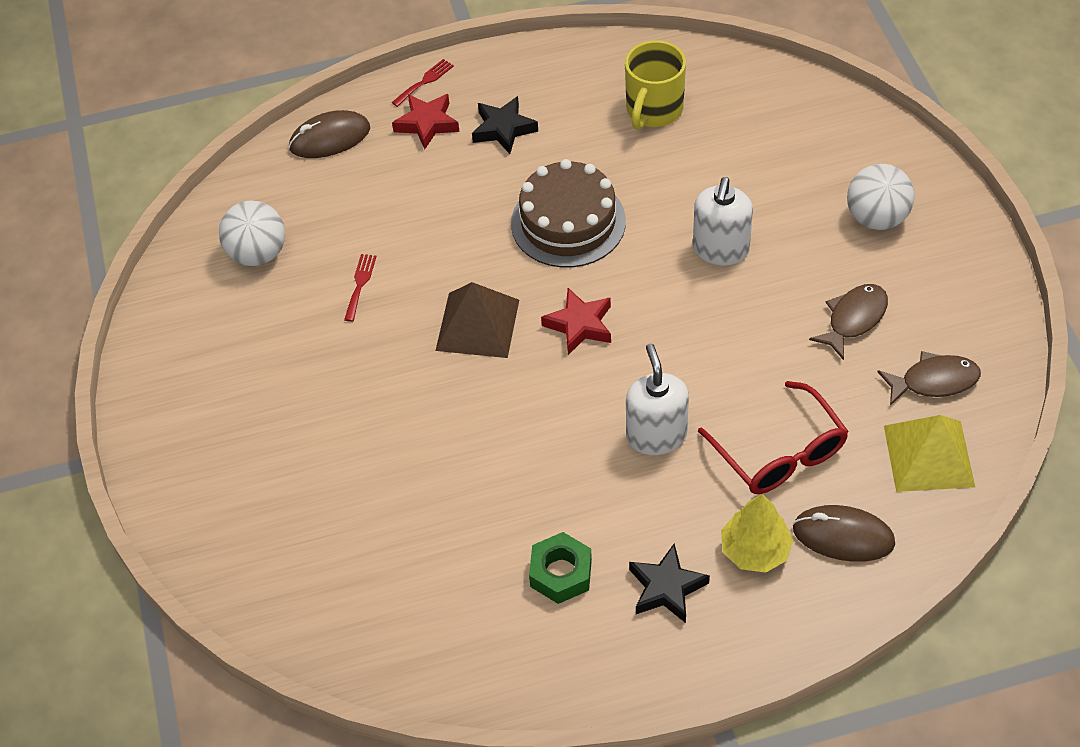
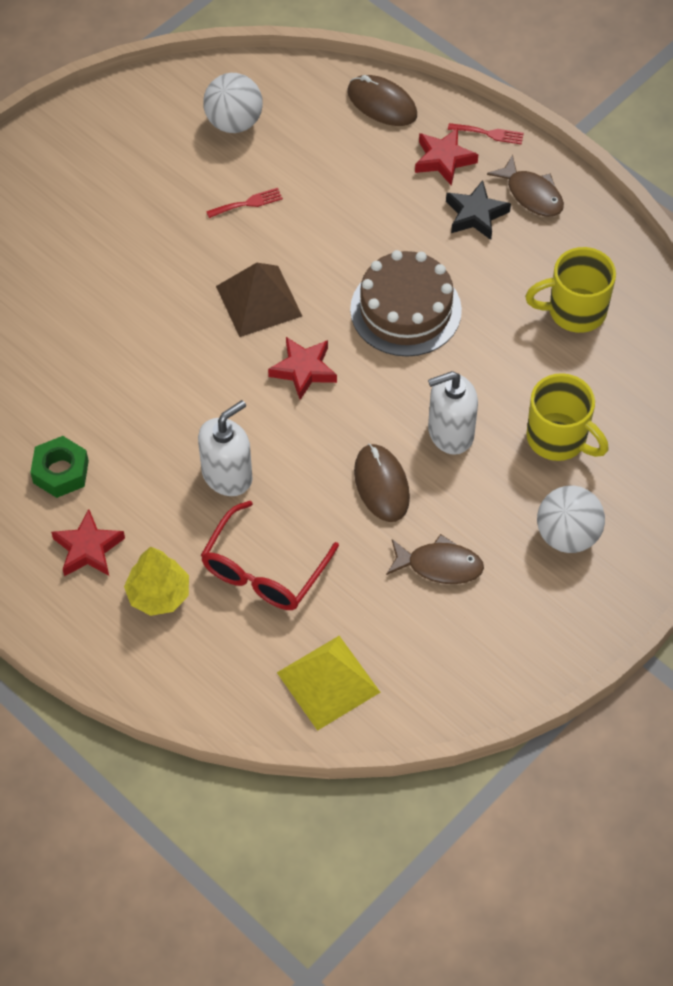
camera: 55 degrees right, 5 degrees up
black star [629,544,710,623] -> red star [51,509,125,576]
brown mouse [793,505,895,562] -> brown mouse moved to [354,444,410,522]
brown fish [877,351,981,406] -> brown fish moved to [487,155,564,217]
none -> yellow mug [526,373,609,461]

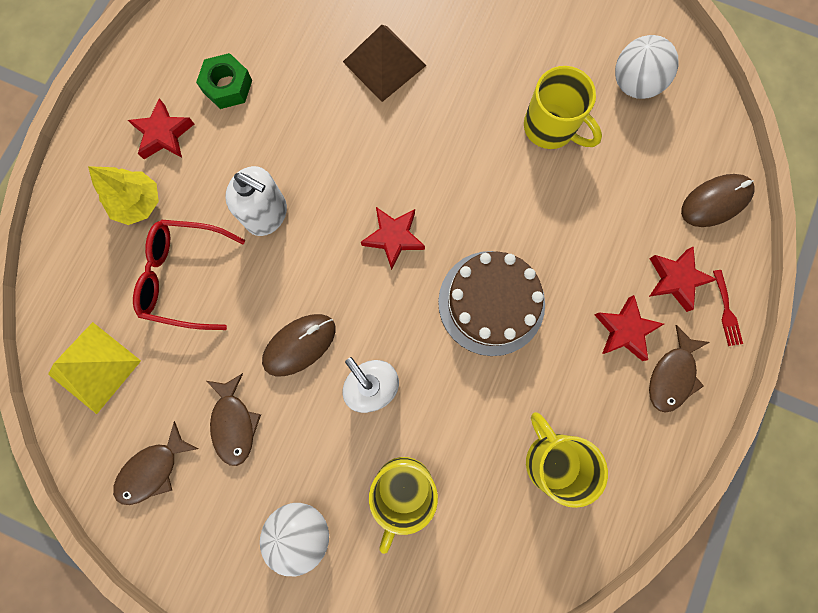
camera: 70 degrees right, 20 degrees up
red fork [206,188,283,218] -> yellow mug [524,66,602,149]
brown pyramid [216,263,302,337] -> brown pyramid moved to [343,25,426,102]
brown mouse [348,75,417,126] -> brown mouse turned 45 degrees clockwise [681,174,755,227]
black star [446,180,511,240] -> red star [594,295,664,361]
none -> brown fish [113,421,199,505]

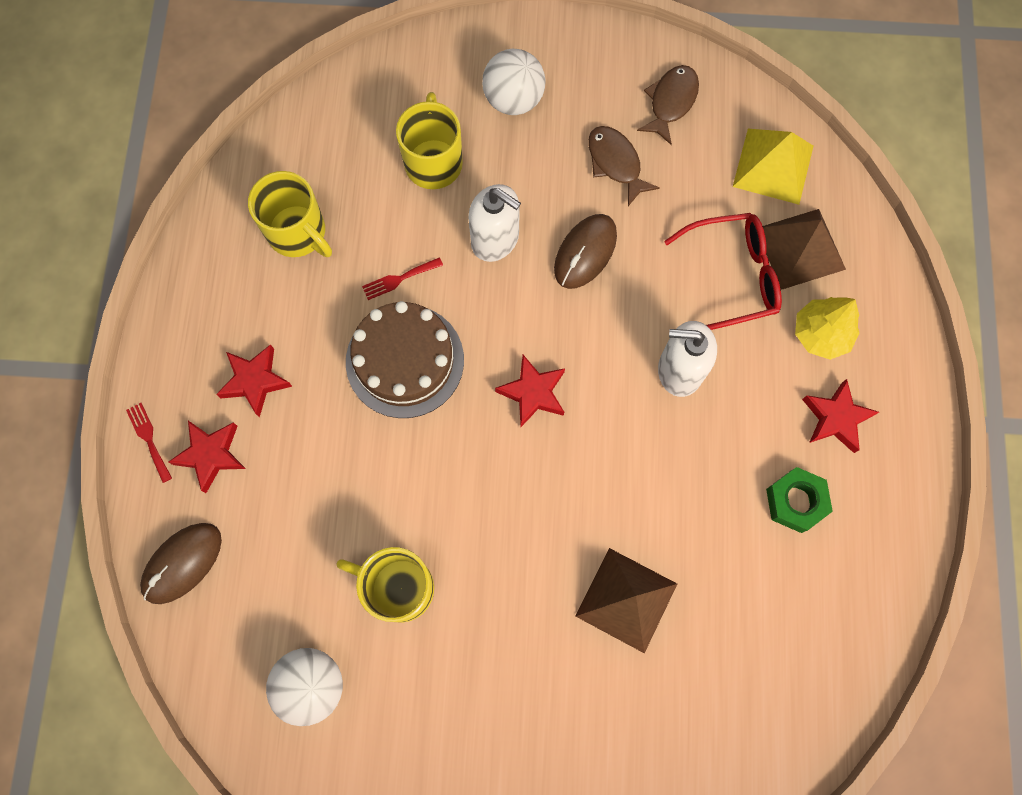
camera: 160 degrees right, 5 degrees down
brown fish [649,325,710,413] -> none
none -> red fork [362,257,443,300]
none -> brown pyramid [763,209,846,290]

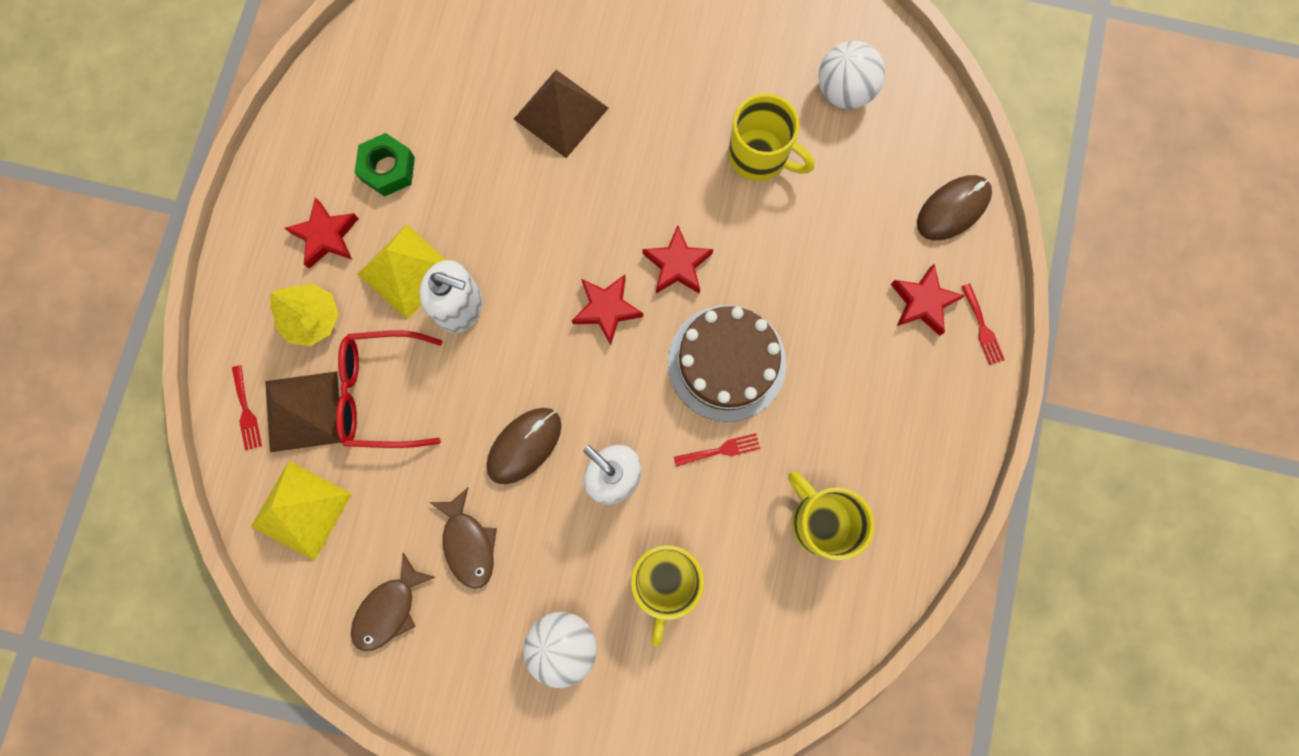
camera: 170 degrees left, 5 degrees up
red star [216,344,293,418] -> red star moved to [642,225,713,294]
none -> red fork [232,365,262,450]
none -> yellow pyramid [357,224,446,319]

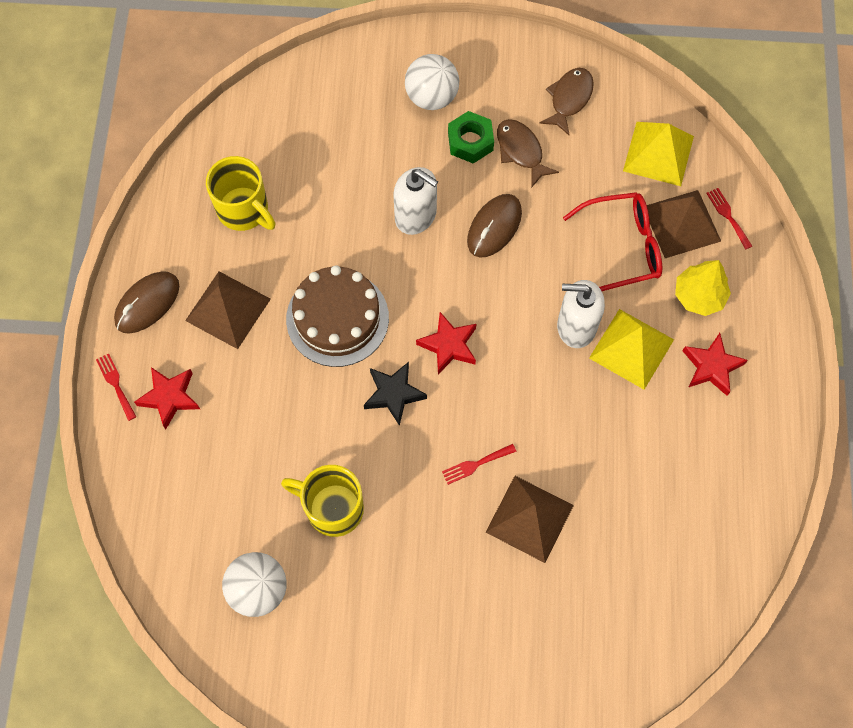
camera: 170 degrees right, 10 degrees down
green nut [354,133,415,197] -> green nut moved to [448,111,494,164]
yellow mug [631,545,704,647] -> none
red star [642,225,713,294] -> black star [364,362,427,426]
red fork [674,433,760,467] -> red fork moved to [442,444,516,485]
brown mouse [917,175,992,240] -> brown mouse moved to [114,271,179,334]
none -> brown pyramid [185,272,271,349]

